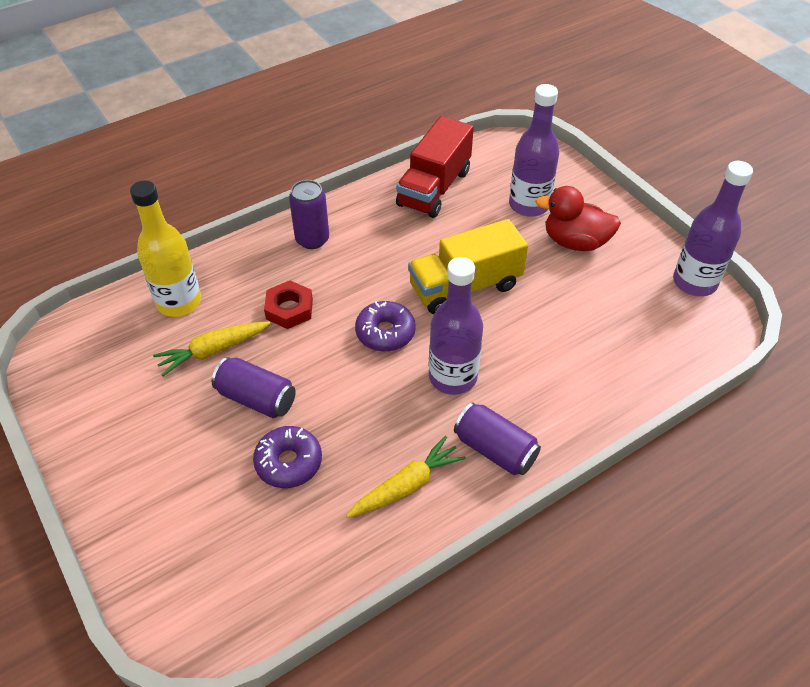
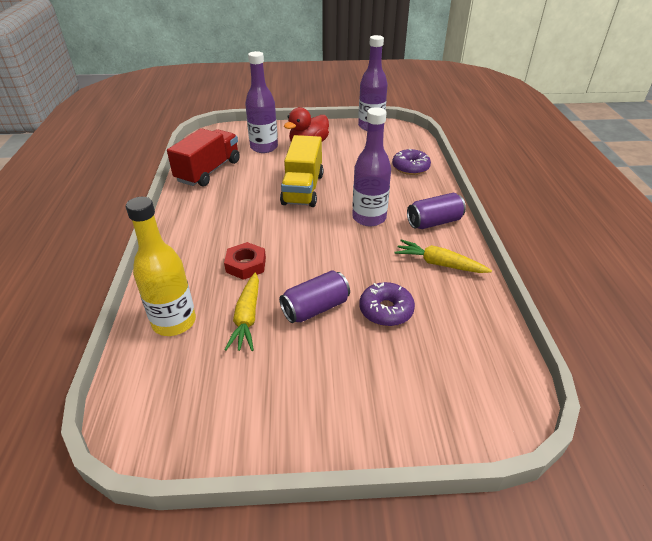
camera: 60 degrees left, 10 degrees down
purple can [289,180,329,249] -> none
yellow carrot [346,436,466,518] -> yellow carrot turned 60 degrees counterclockwise [394,240,492,273]
purple donut [355,301,416,352] -> purple donut moved to [392,149,431,175]
red truck [396,116,474,218] -> red truck turned 120 degrees counterclockwise [167,128,240,187]

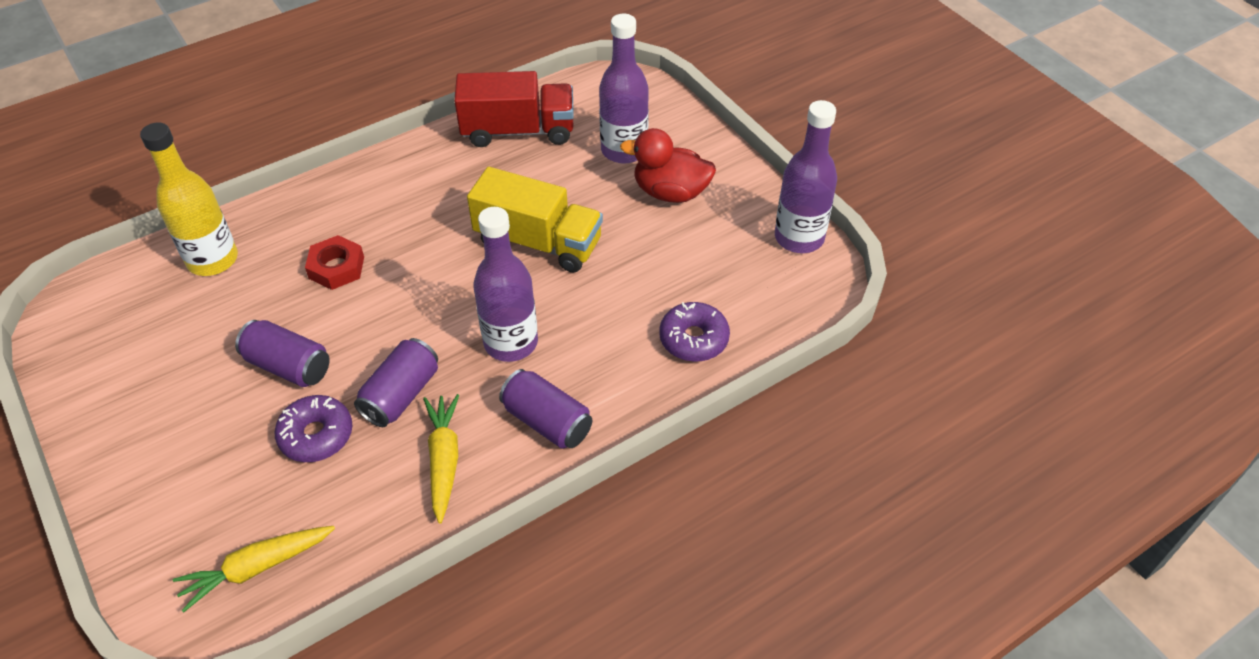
camera: 60 degrees right, 10 degrees up
yellow carrot [224,273,259,351] -> yellow carrot moved to [173,526,335,612]
yellow truck [280,135,323,207] -> yellow truck turned 135 degrees counterclockwise [467,167,603,273]
none -> purple can [354,338,438,427]

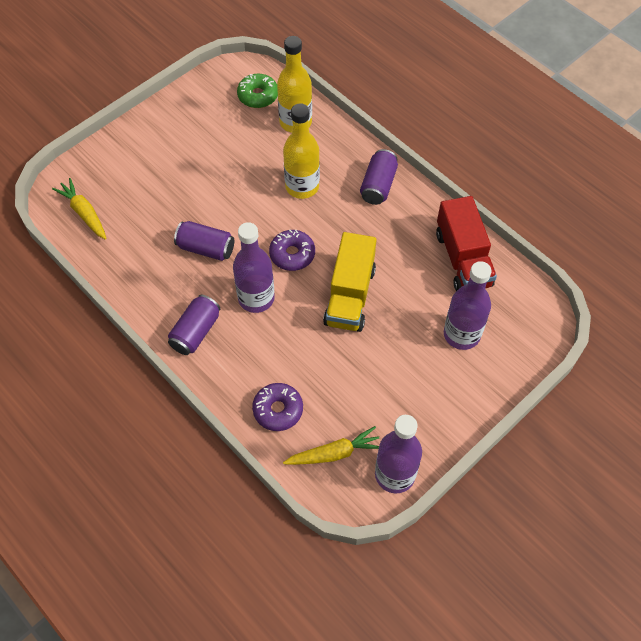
camera: 80 degrees right, 10 degrees up
purple can [235,320,330,387] -> purple can moved to [360,149,398,205]
purple donut [274,395,353,462] -> purple donut moved to [269,230,315,271]
red nut [305,235,364,290] -> yellow bottle [283,103,320,199]
yellow carrot [423,394,459,523] -> yellow carrot moved to [283,426,379,465]
red duck [620,128,716,203] -> none
none -> green donut [237,74,278,108]

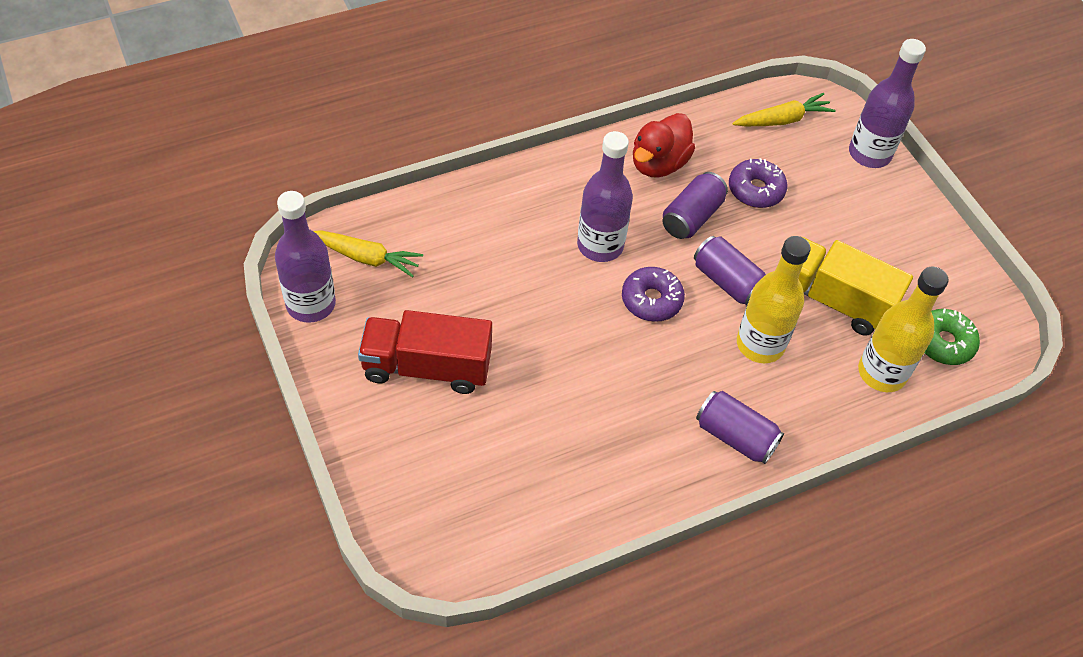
camera: 105 degrees right, 5 degrees down
purple can [168,295,220,355] -> purple can moved to [694,236,766,305]
purple donut [252,383,303,431] -> purple donut moved to [729,158,787,208]
yellow carrot [283,426,379,465] -> yellow carrot turned 75 degrees counterclockwise [314,230,423,277]
yellow truck [323,232,377,332] -> yellow truck moved to [799,237,913,336]
red truck [436,196,497,291] -> red truck moved to [358,310,492,394]
purple bottle [444,261,492,350] -> purple bottle moved to [849,39,926,168]
none -> red duck [633,113,695,178]

